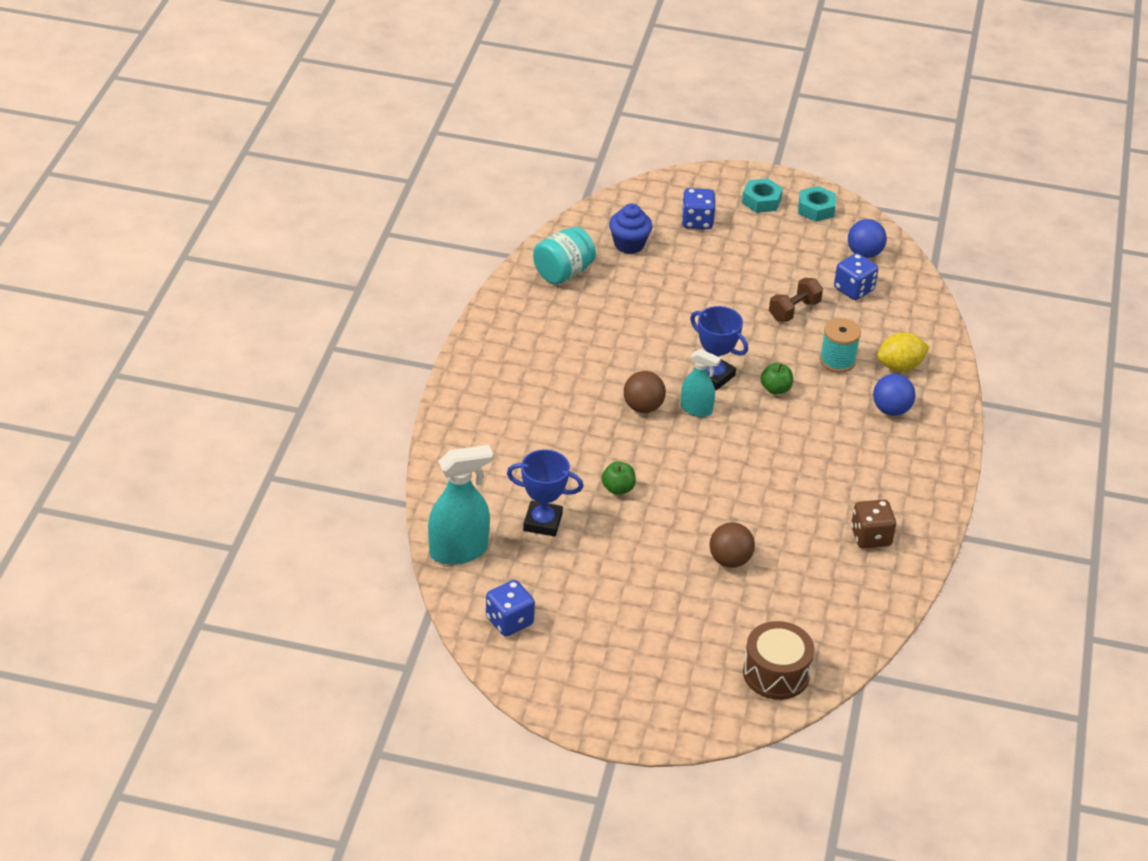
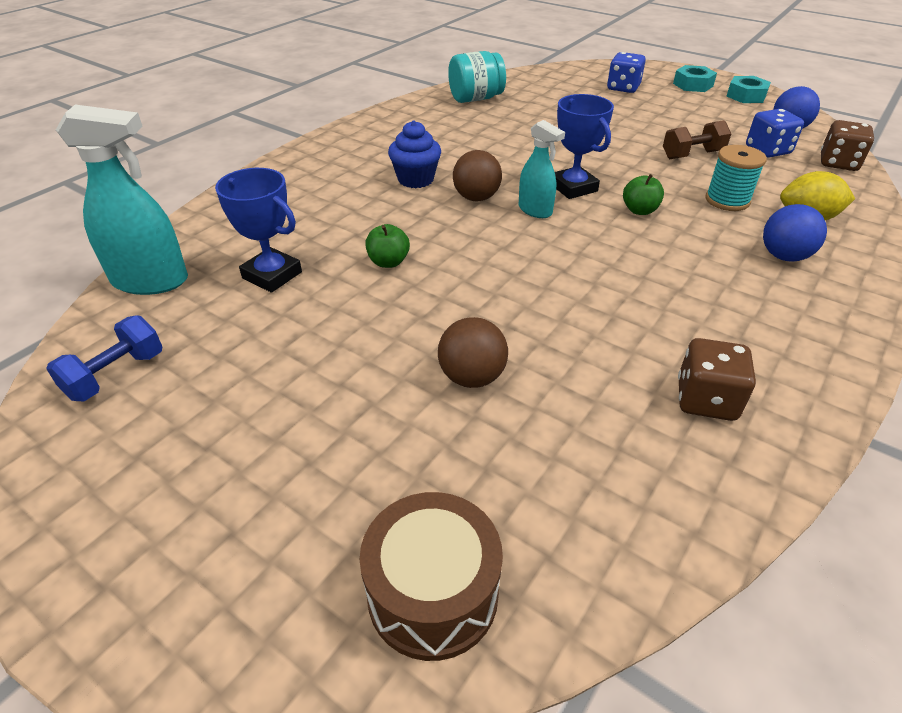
camera: 25 degrees right, 0 degrees up
blue dice [486,580,535,637] -> blue dumbbell [46,315,162,401]
blue cupcake [609,203,653,254] -> blue cupcake moved to [388,121,441,188]
none -> brown dice [821,120,874,171]

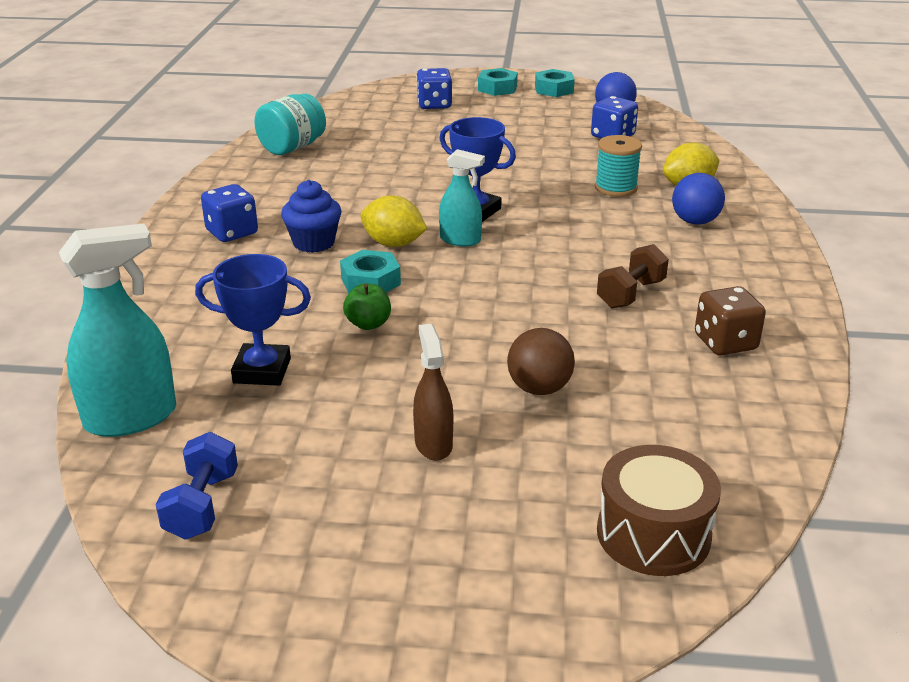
camera: 30 degrees left, 10 degrees down
brown ball [453,150,502,201] -> yellow lemon [361,195,427,247]
green apple [623,174,664,215] -> none
brown dumbbell [663,120,731,159] -> brown dumbbell moved to [597,244,669,308]
brown dice [821,120,874,171] -> none
none -> blue dice [201,184,258,242]
none -> turquoise nut [340,250,401,293]
none -> brown spray bottle [413,324,453,461]

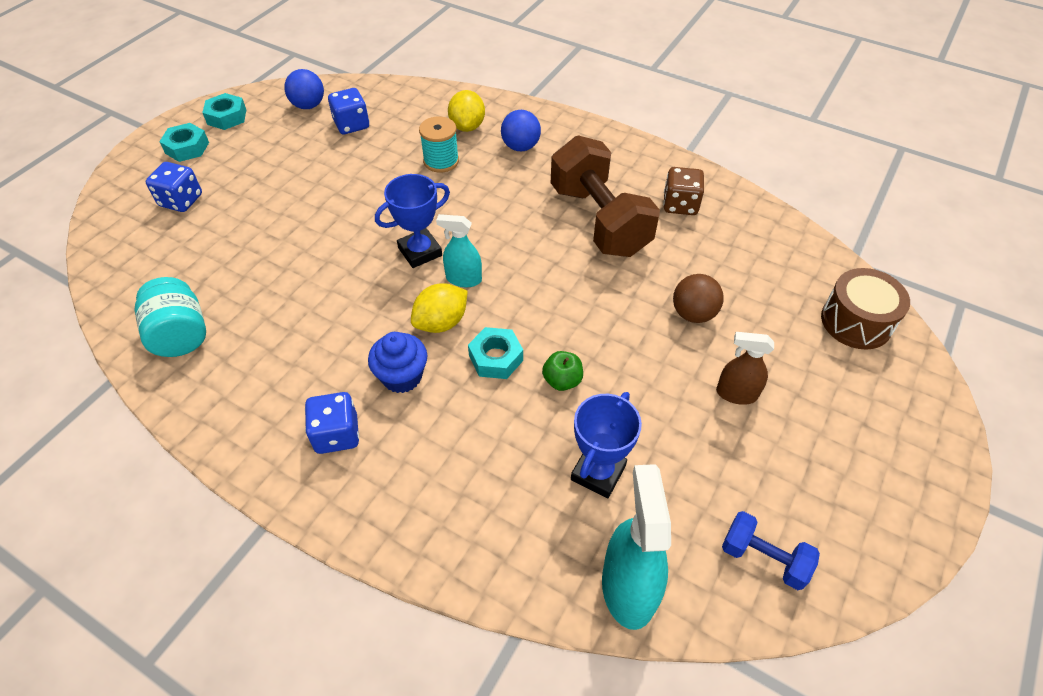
camera: 65 degrees left, 20 degrees up
turquoise spray bottle [439,149,485,246] -> turquoise spray bottle turned 120 degrees counterclockwise [436,214,482,287]
brown dumbbell [597,244,669,308] -> brown dumbbell [551,135,660,257], size x2.06

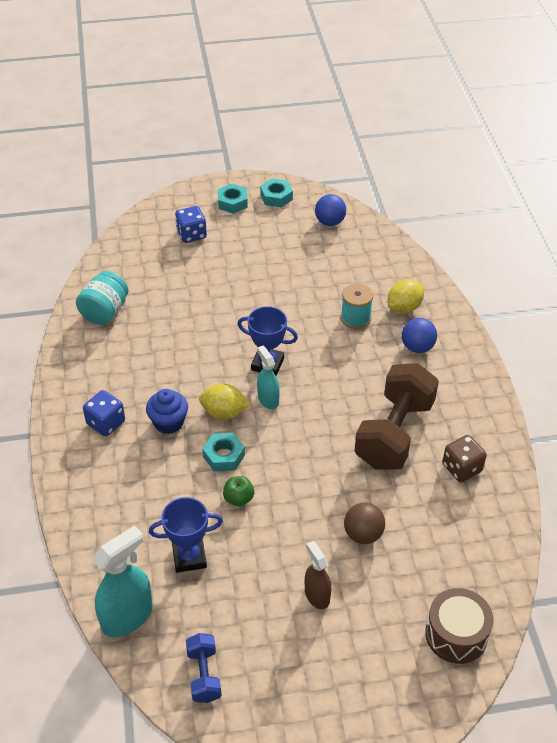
camera: 50 degrees right, 5 degrees down
blue dice [328,88,369,134] -> none

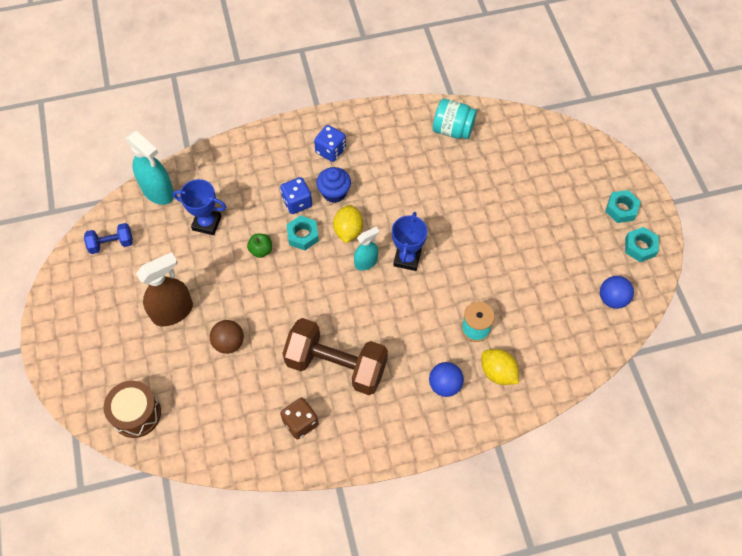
camera: 85 degrees right, 15 degrees up
blue trophy [149,497,223,573] -> blue trophy turned 60 degrees counterclockwise [173,179,226,235]
blue dice [175,206,207,243] -> blue dice moved to [280,177,312,214]
brown spray bottle [305,541,331,609] -> brown spray bottle [136,252,193,326], size x1.67

